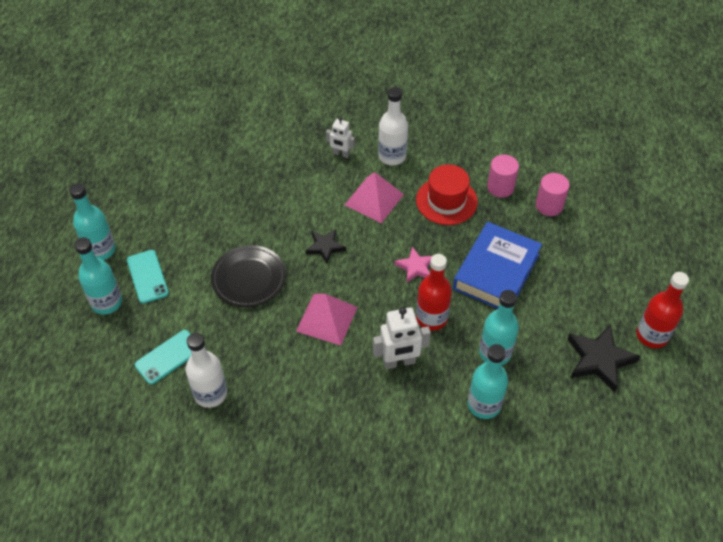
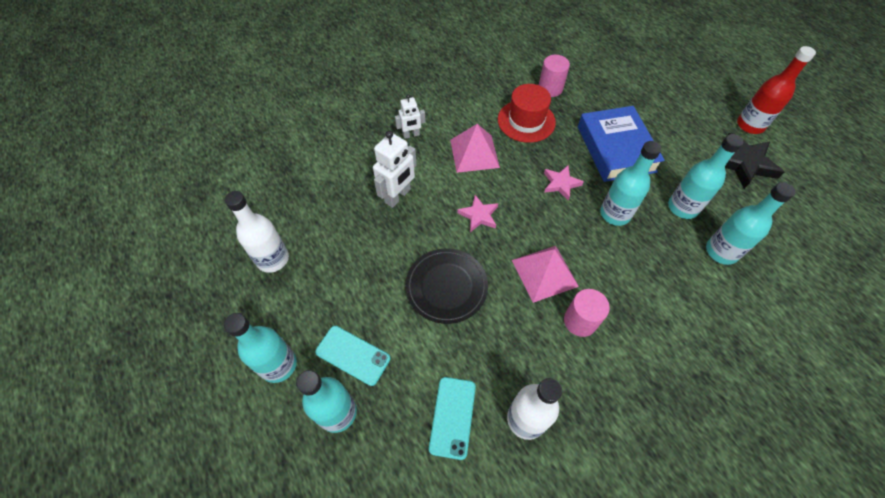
camera: 40 degrees left, 5 degrees up
black star [305,229,346,264] -> pink star [457,195,498,232]
white robot [373,307,431,369] -> white robot moved to [373,131,417,208]
white bottle [378,87,408,165] -> white bottle moved to [224,191,289,273]
red bottle [416,254,452,331] -> turquoise bottle [600,141,661,226]
pink cylinder [536,173,570,216] -> pink cylinder moved to [564,289,610,337]

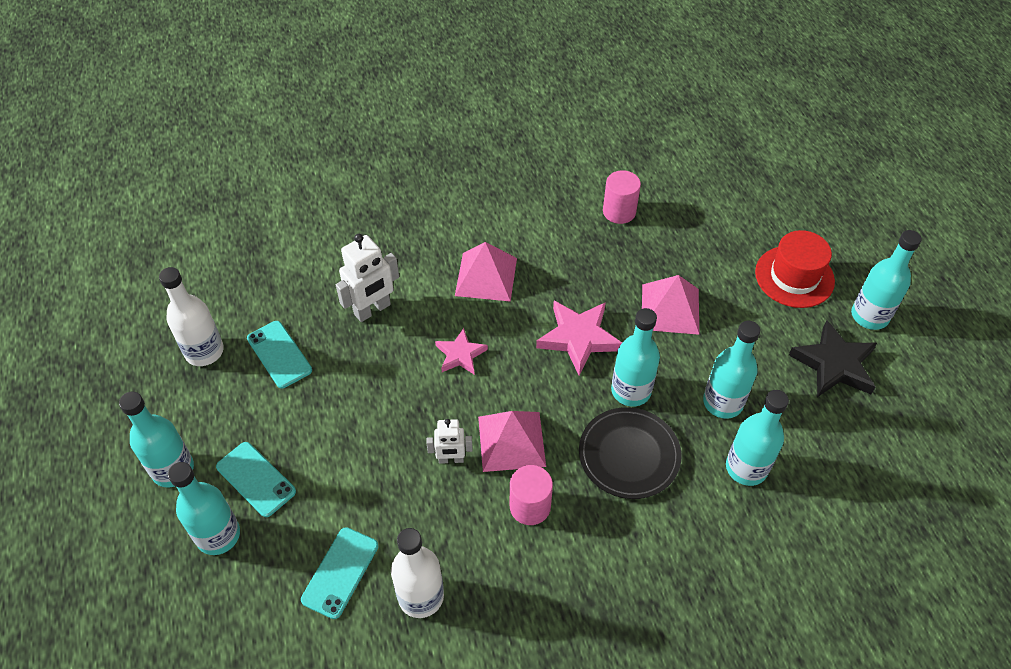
camera: 15 degrees right, 5 degrees down
white robot [395,94,425,139] -> white robot moved to [426,419,473,464]
black plate [405,248,488,324] -> black plate moved to [579,407,681,499]
red hat [498,84,556,143] -> red hat moved to [755,230,835,308]
pink star [544,166,584,200] -> pink star [536,301,622,375], size x1.63
blue book [578,106,665,182] -> pink pyramid [642,275,699,335]
red bottle [737,46,816,134] -> turquoise bottle [851,230,922,330]
none -> turquoise phone [247,321,312,388]

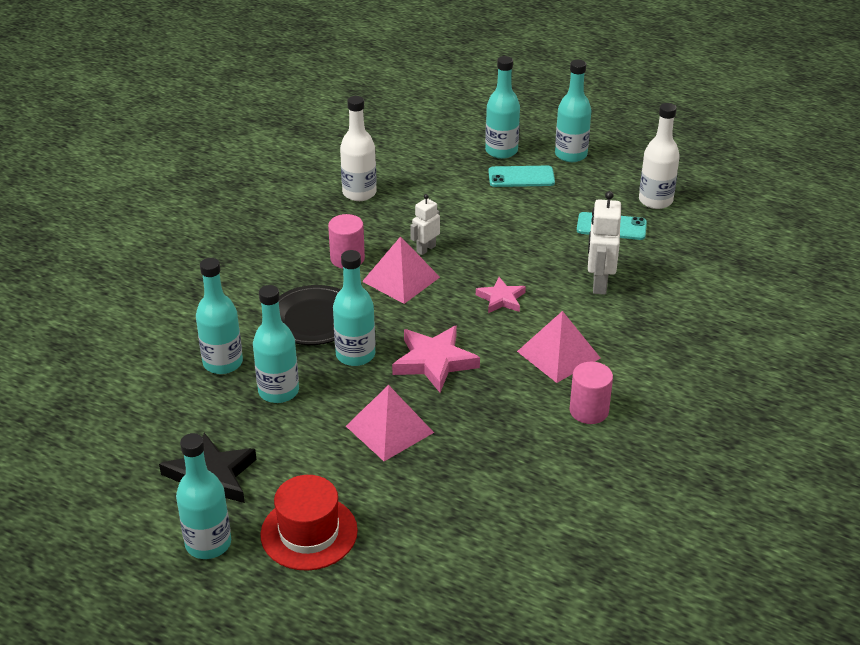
camera: 135 degrees right, 15 degrees down
turquoise phone [301,527,378,619] -> none
pink cylinder [603,170,641,224] -> pink cylinder moved to [569,362,613,424]

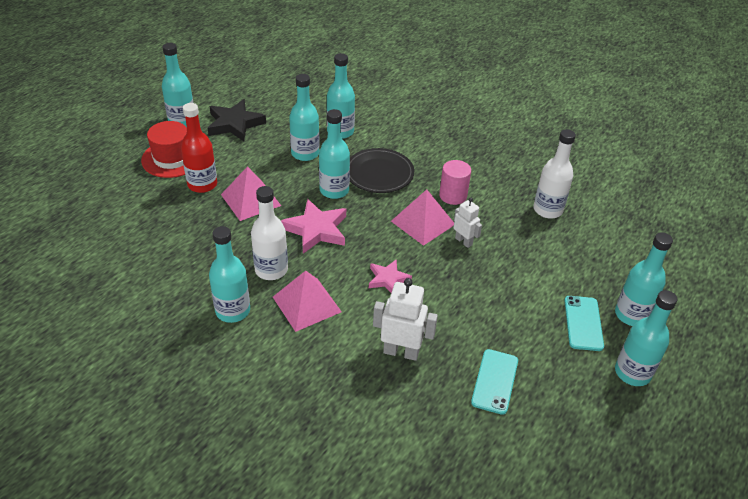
camera: 95 degrees right, 5 degrees up
pink cylinder [569,362,613,424] -> turquoise bottle [209,226,250,323]
white bottle [639,103,680,209] -> white bottle moved to [251,186,288,280]
none -> red bottle [181,103,217,193]

